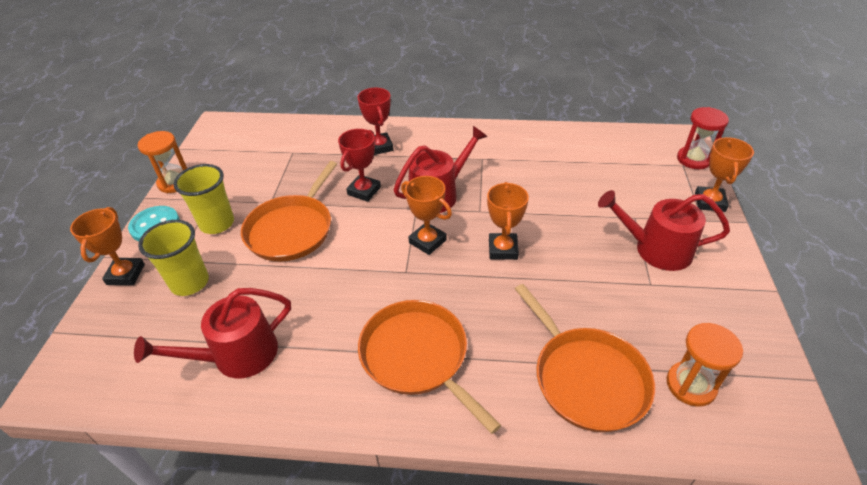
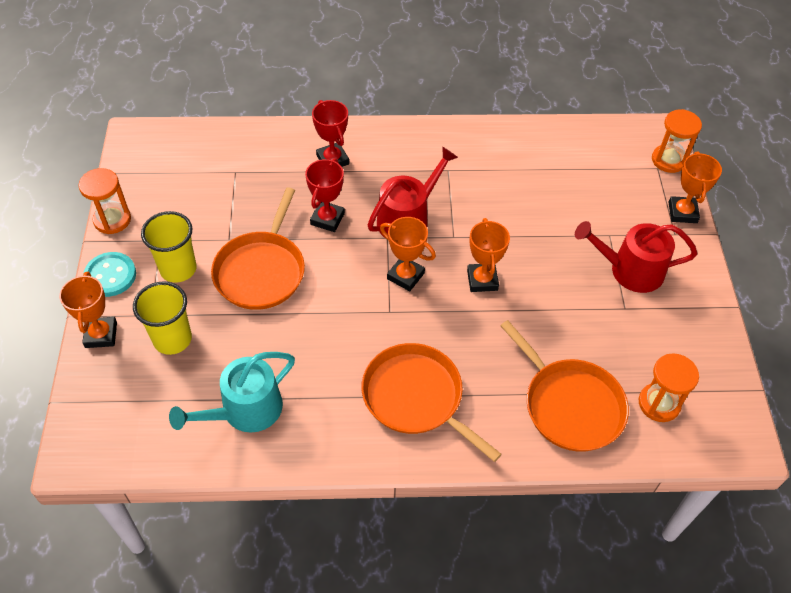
camera: 10 degrees left, 10 degrees up
red watering can [134,288,291,378] -> turquoise watering can [169,352,295,433]
red hourglass [677,107,729,169] -> orange hourglass [652,109,702,173]

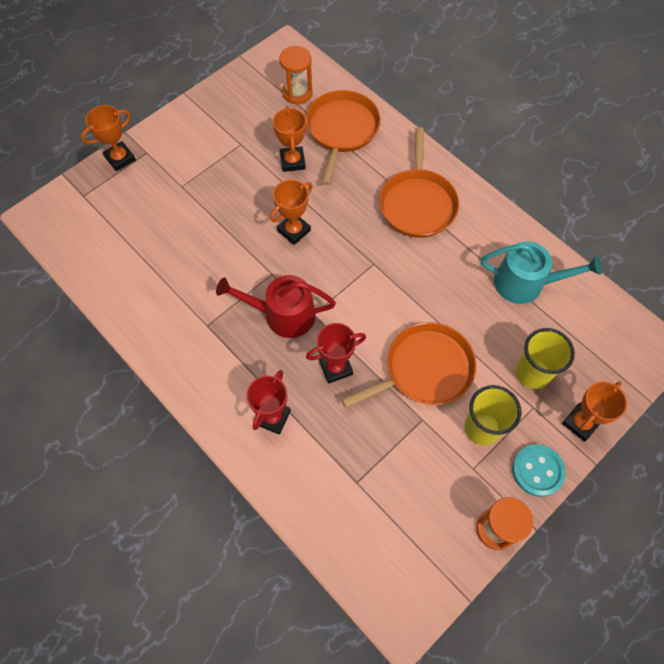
camera: 130 degrees left, 10 degrees up
orange trophy [380,217,436,291] -> orange trophy moved to [273,106,306,172]
red watering can [575,221,697,293] -> none
orange hourglass [652,109,702,173] -> none

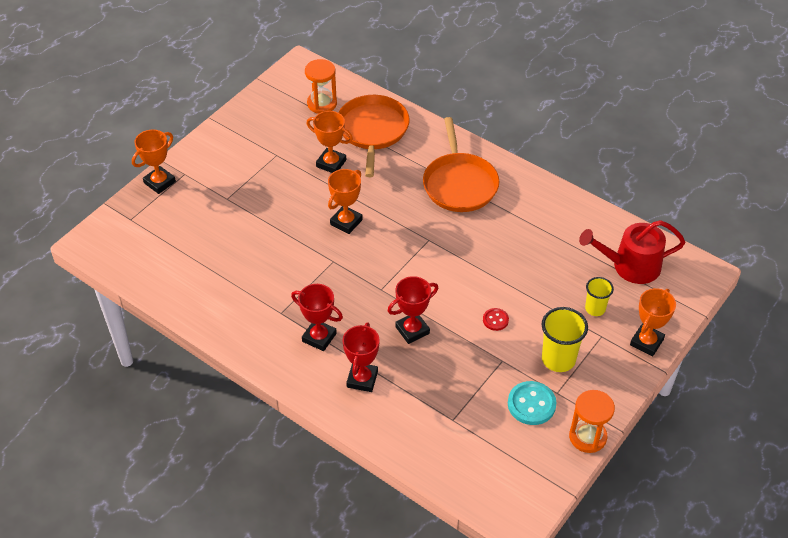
camera: 10 degrees left, 15 degrees down
red watering can [216,275,336,338] -> red watering can moved to [579,220,685,284]
orange trophy [273,106,306,172] -> orange trophy turned 45 degrees counterclockwise [306,111,353,173]
orange pan [341,322,476,408] -> red button [483,308,509,331]
turquoise watering can [481,241,602,304] -> none
turquoise button [512,444,566,497] -> turquoise button moved to [508,381,557,425]
yellow cup [515,328,575,389] -> yellow cup [585,277,614,316], size x0.62
none -> red trophy [291,284,343,351]

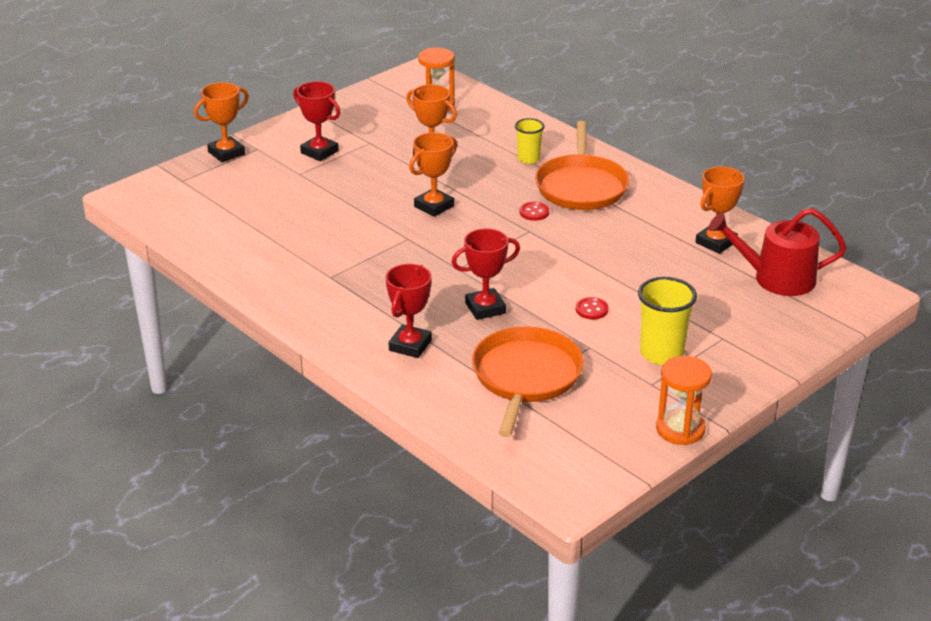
camera: 10 degrees right, 15 degrees down
red trophy [291,284,343,351] -> red trophy moved to [293,81,340,161]
orange pan [338,95,410,177] -> orange pan moved to [472,326,584,437]
turquoise button [508,381,557,425] -> none
yellow cup [585,277,614,316] -> yellow cup moved to [515,118,544,164]
orange trophy [630,288,676,356] -> orange trophy moved to [696,166,744,254]
none -> red button [520,202,549,221]

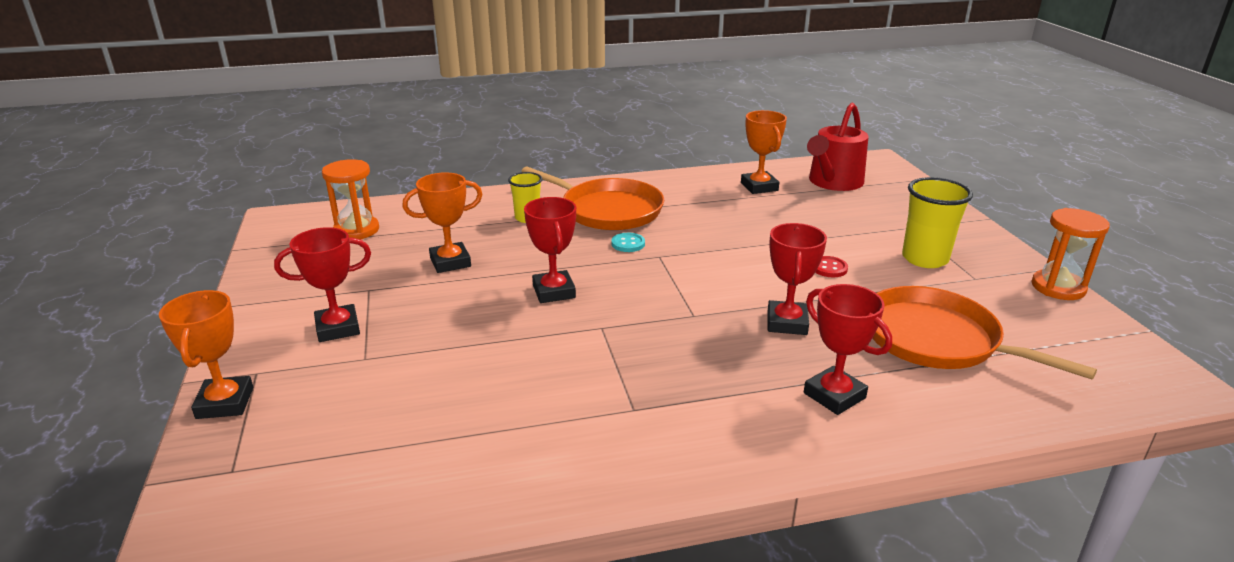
camera: 60 degrees left, 5 degrees down
orange trophy [409,132,457,217] -> red trophy [524,197,576,303]
red button [520,202,549,221] -> turquoise button [611,233,645,252]

